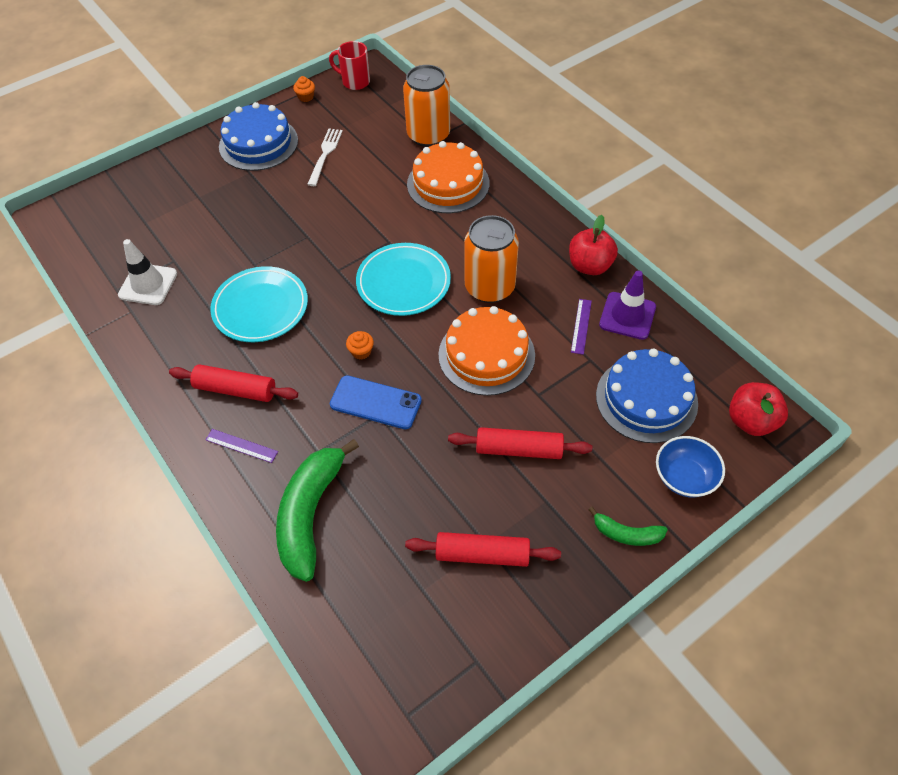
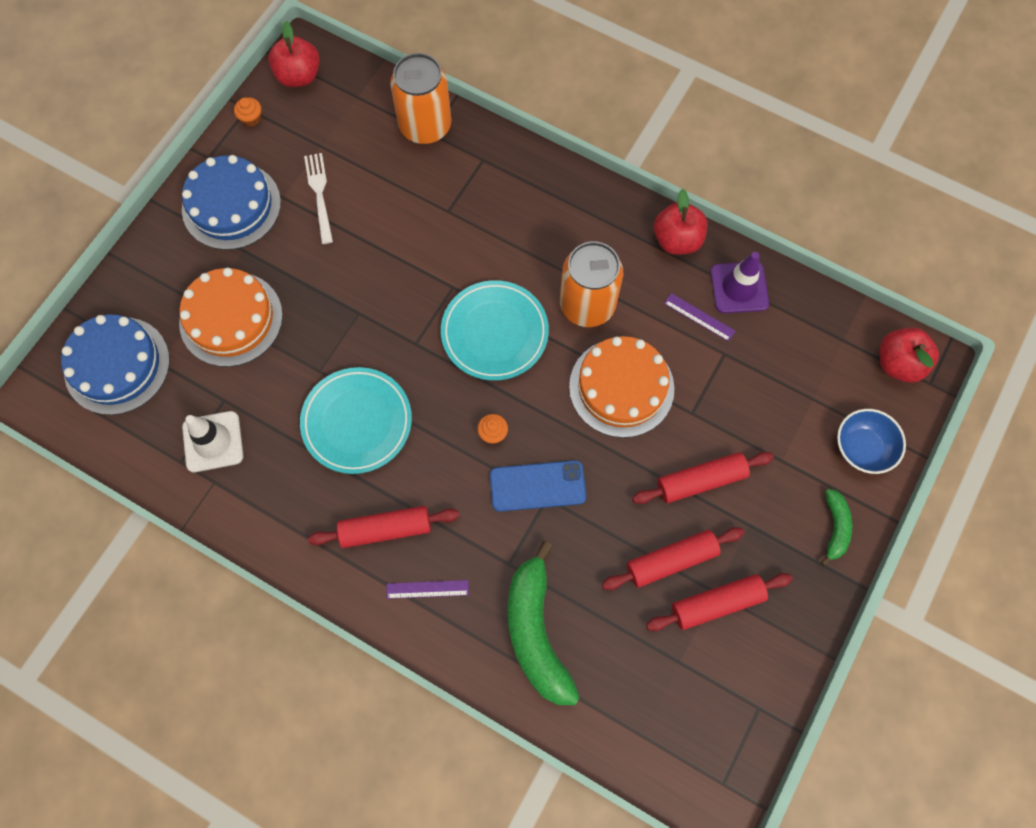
camera: 25 degrees left, 15 degrees up
red mug [329,41,370,90] -> red apple [268,21,320,87]
orange cake [407,141,490,213] -> orange cake moved to [179,268,283,367]
purple ruler [571,299,592,355] -> purple ruler turned 45 degrees counterclockwise [664,293,735,342]
green banana [588,507,668,546] -> green banana turned 75 degrees counterclockwise [821,489,852,566]
blue cake [596,348,698,443] -> blue cake moved to [61,314,170,415]
none -> red rolling pin [602,527,744,590]

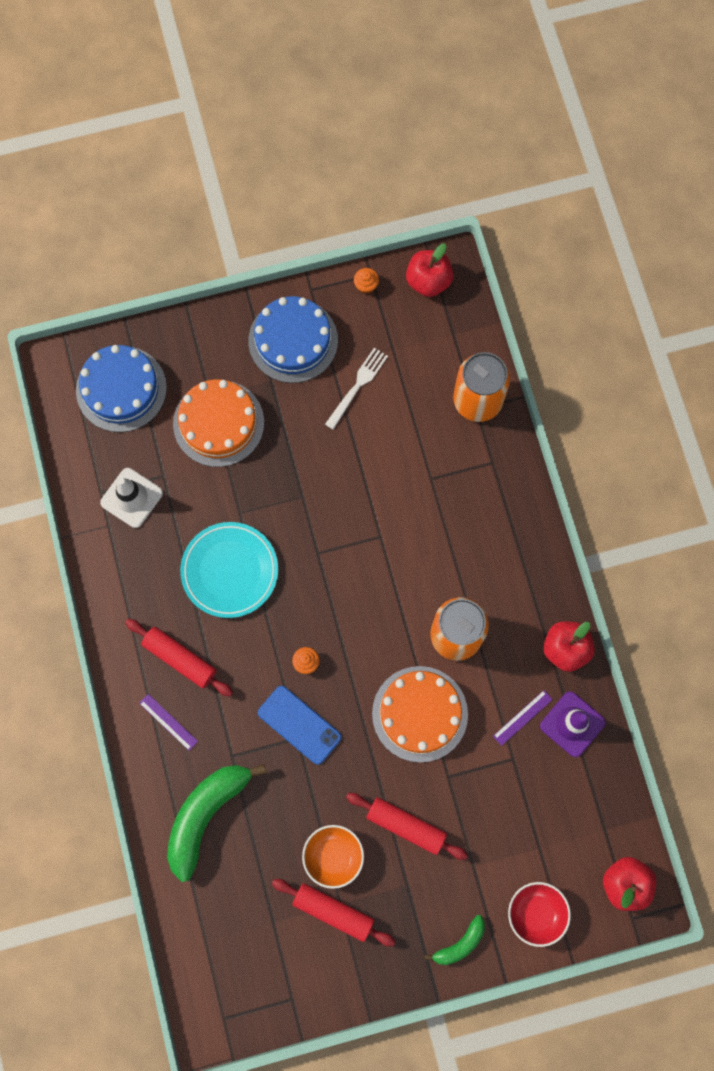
camera: 45 degrees right, 5 degrees up
turquoise plate [441,280,549,381] -> none
red rolling pin [602,527,744,590] -> orange bowl [302,825,364,889]
purple ruler [664,293,735,342] -> purple ruler turned 60 degrees clockwise [493,690,553,746]
blue bowl [837,409,906,474] -> red bowl [508,882,571,947]

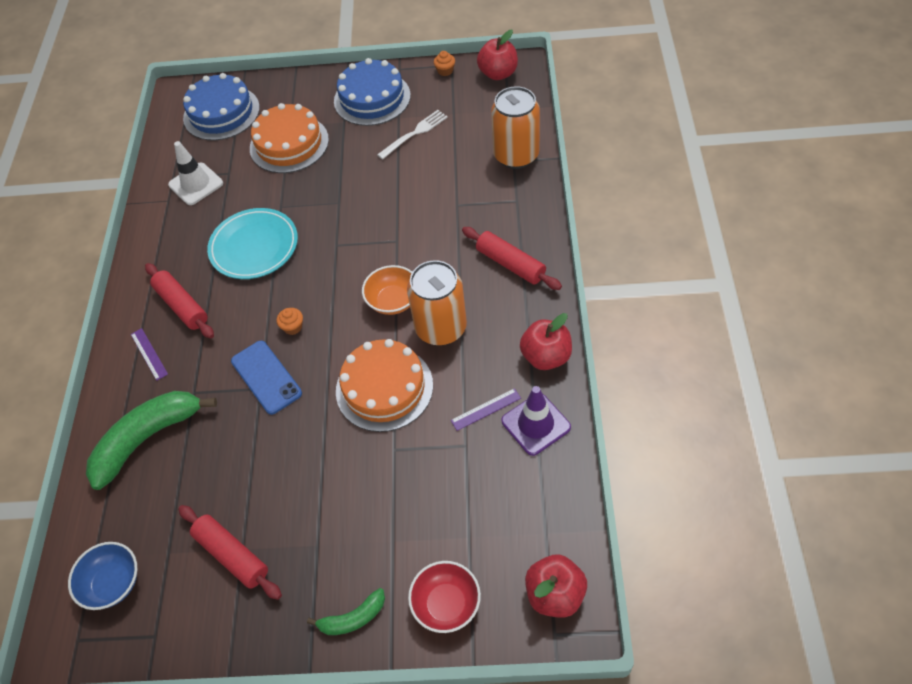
camera: 20 degrees right, 20 degrees down
orange bowl [302,825,364,889] -> orange bowl moved to [362,265,412,315]
red rolling pin [346,793,468,860] -> red rolling pin moved to [462,227,562,290]
none -> blue bowl [68,542,137,610]

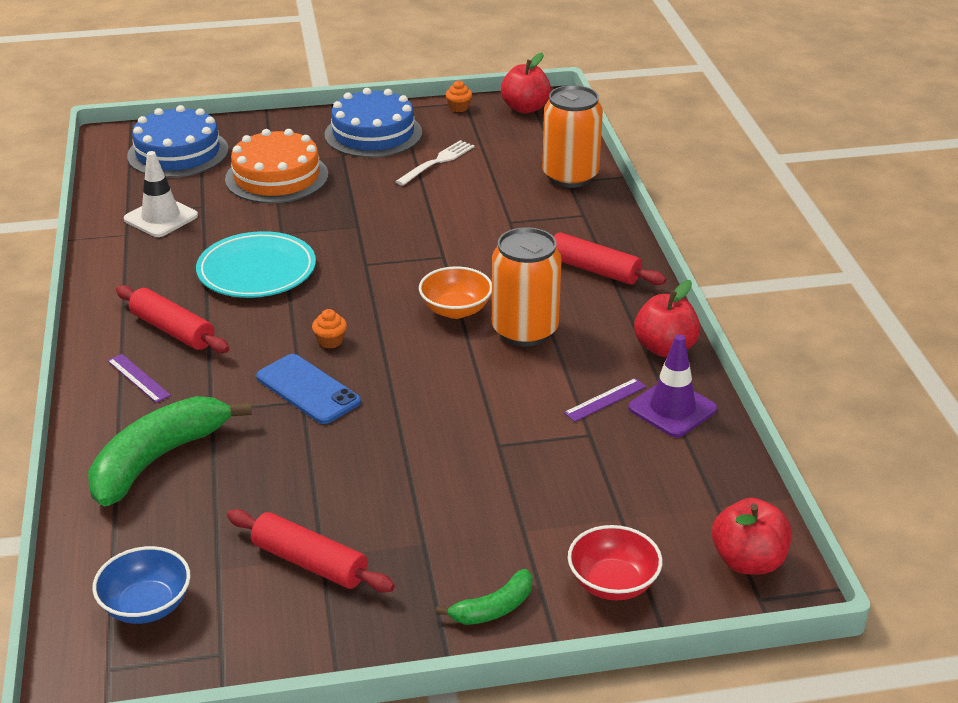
camera: 15 degrees left, 20 degrees down
orange cake [336,339,433,432] -> none

